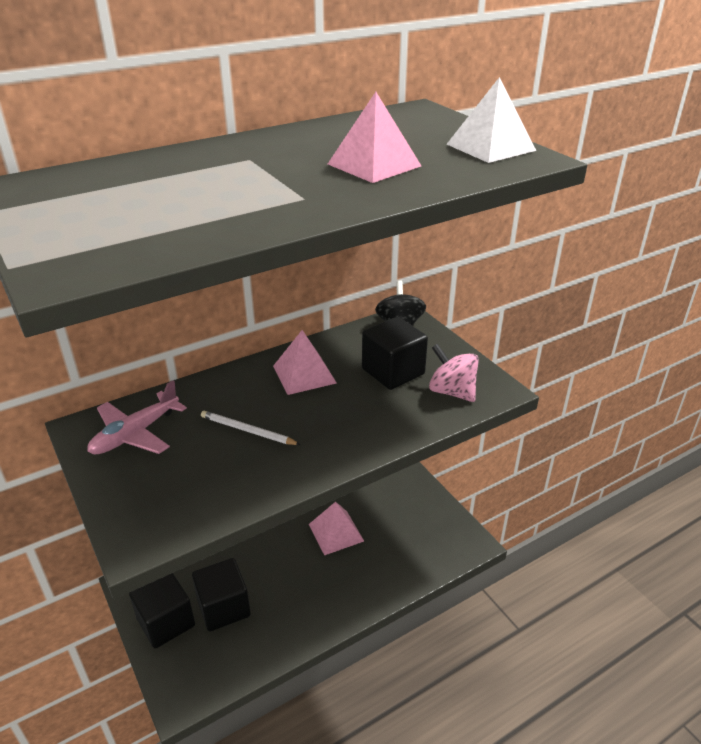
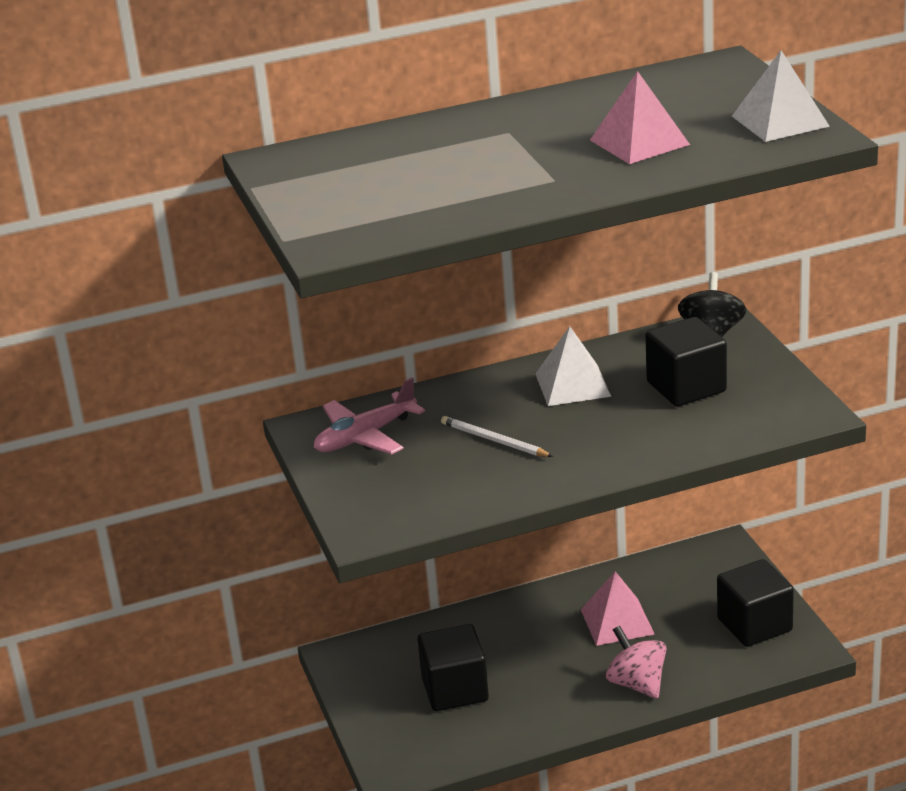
camera: 15 degrees right, 5 degrees down
black cube [129,573,195,649] -> black cube moved to [717,559,794,647]
pink pyramid [273,330,337,395] -> white pyramid [535,326,612,406]
pink spinning top [429,344,479,402] -> pink spinning top moved to [606,626,667,699]

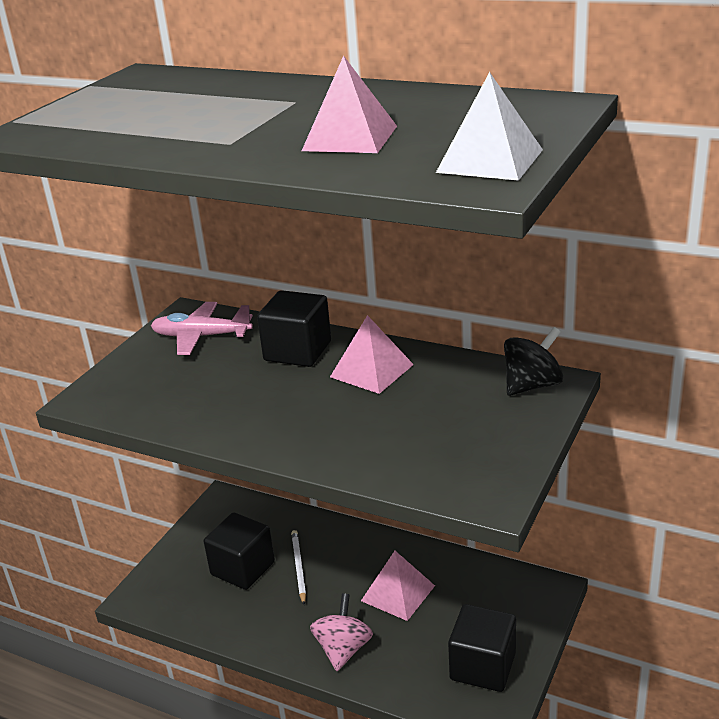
camera: 45 degrees right, 0 degrees up
white pencil [441,416,553,457] -> white pencil moved to [291,530,306,605]
white pyramid [535,326,612,406] -> pink pyramid [330,315,414,394]
black cube [645,317,727,407] -> black cube moved to [257,290,331,367]

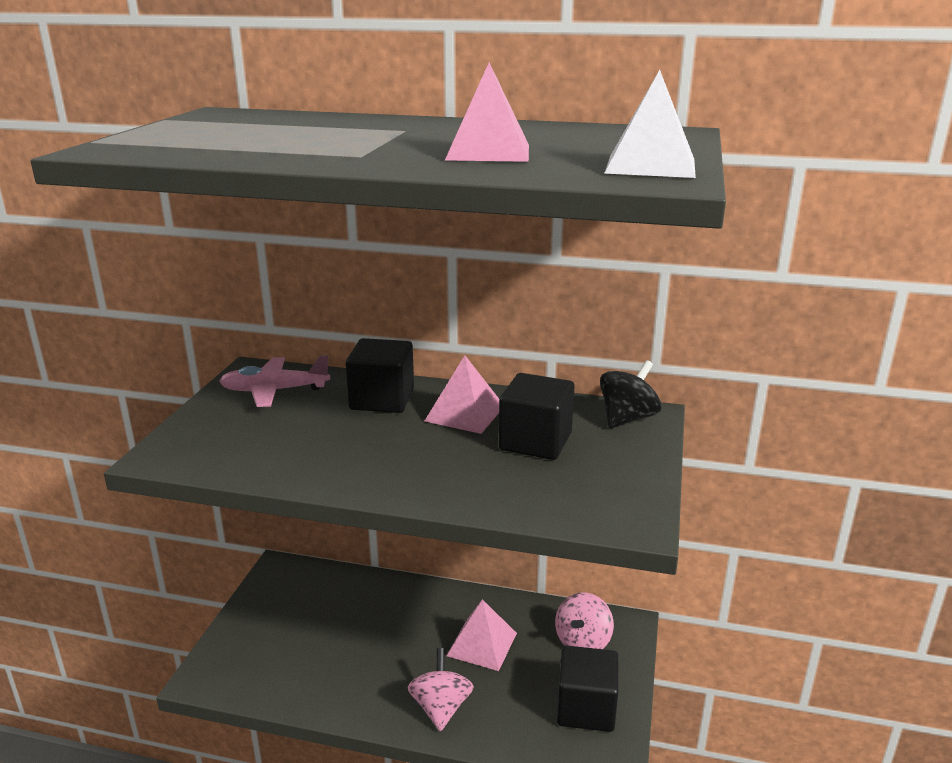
camera: 15 degrees left, 5 degrees down
black cube [204,512,275,590] -> black cube moved to [499,373,575,460]
white pencil [291,530,306,605] -> none
none -> pink spinning top [555,592,614,649]

